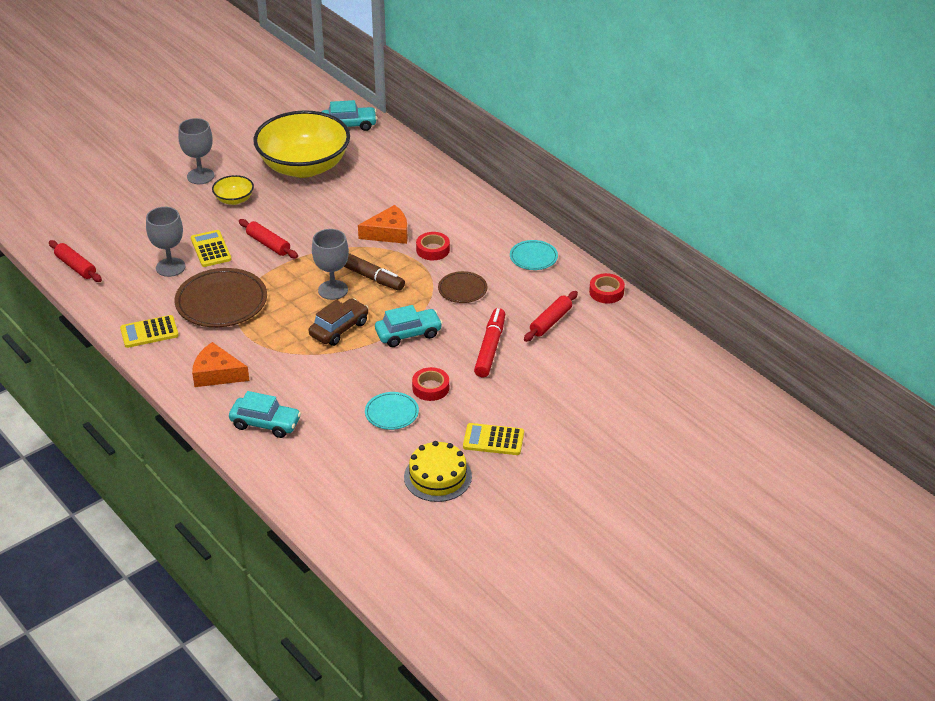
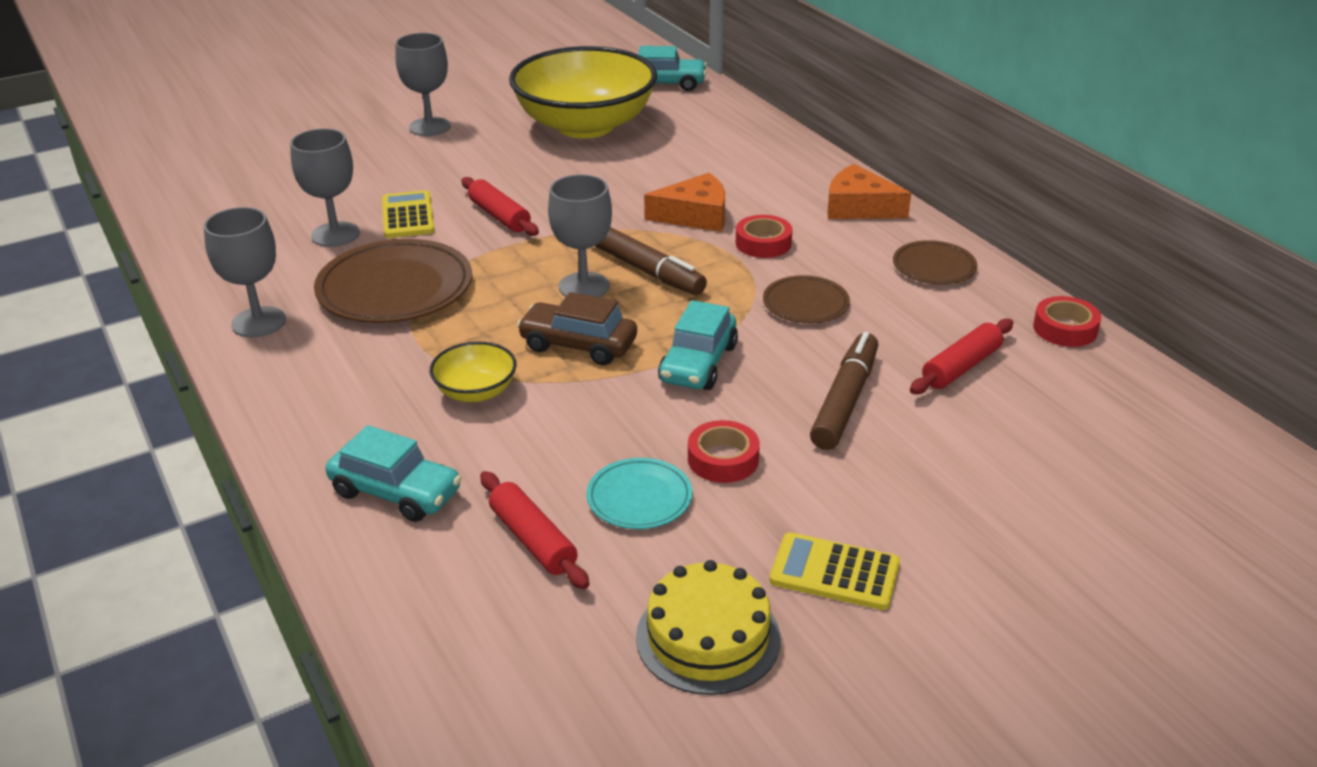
camera: 10 degrees right, 5 degrees down
red rolling pin [49,240,102,282] -> red rolling pin moved to [480,471,590,589]
yellow calculator [120,315,179,348] -> grey goblet [204,207,286,337]
orange cheese [192,342,249,387] -> orange cheese moved to [828,164,911,219]
yellow bowl [212,175,254,205] -> yellow bowl moved to [430,342,517,402]
brown car [309,298,369,346] -> brown car turned 120 degrees counterclockwise [517,292,637,365]
turquoise car [375,305,443,347] -> turquoise car turned 120 degrees clockwise [658,300,738,390]
red marker [474,308,505,377] -> brown marker [810,332,878,450]
turquoise plate [510,240,558,270] -> brown plate [893,240,977,284]

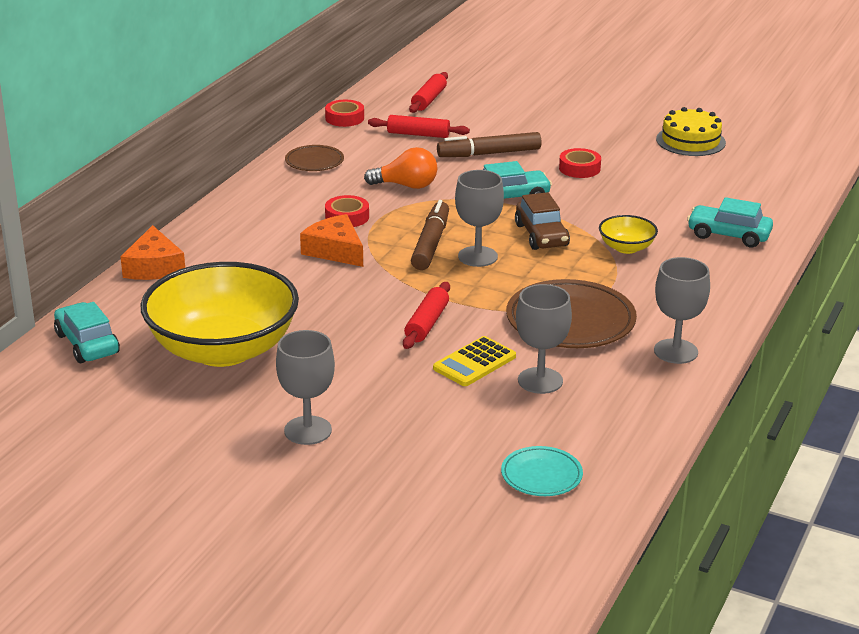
camera: 125 degrees left, 5 degrees down
turquoise car [326,425,462,522] -> turquoise car turned 60 degrees counterclockwise [687,197,773,248]
red rolling pin [480,471,590,589] -> red rolling pin moved to [409,72,448,113]
turquoise plate [586,458,692,529] -> turquoise plate moved to [501,446,583,496]
brown plate [763,275,850,323] -> orange light bulb [364,147,438,189]
yellow calculator [770,532,900,610] -> none
orange cheese [828,164,911,219] -> orange cheese moved to [120,225,185,280]

